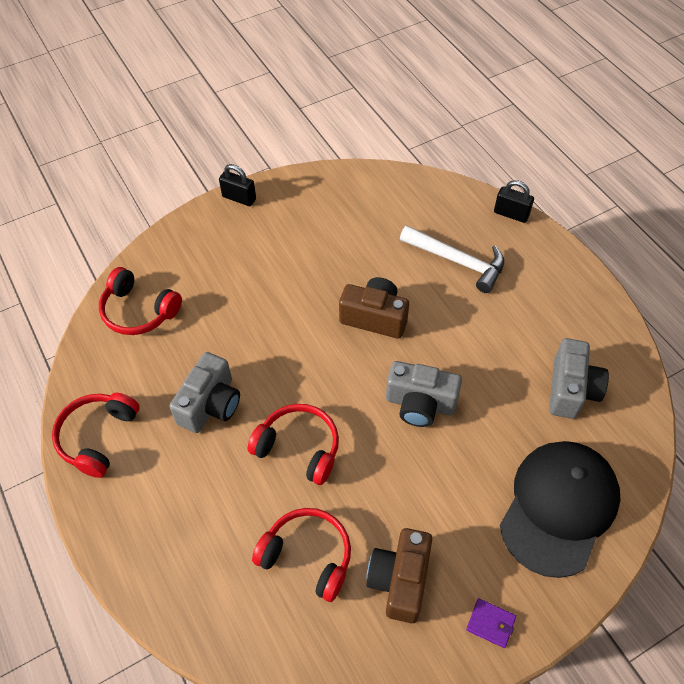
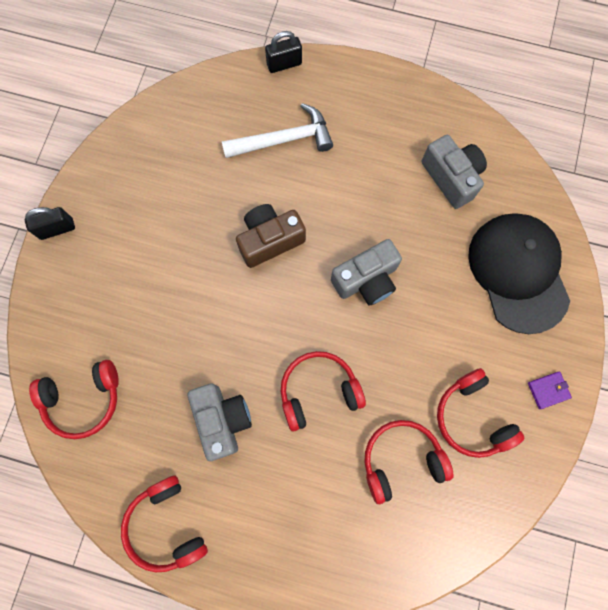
camera: 45 degrees left, 20 degrees up
brown camera [366,528,432,623] -> red headphones [437,368,524,458]

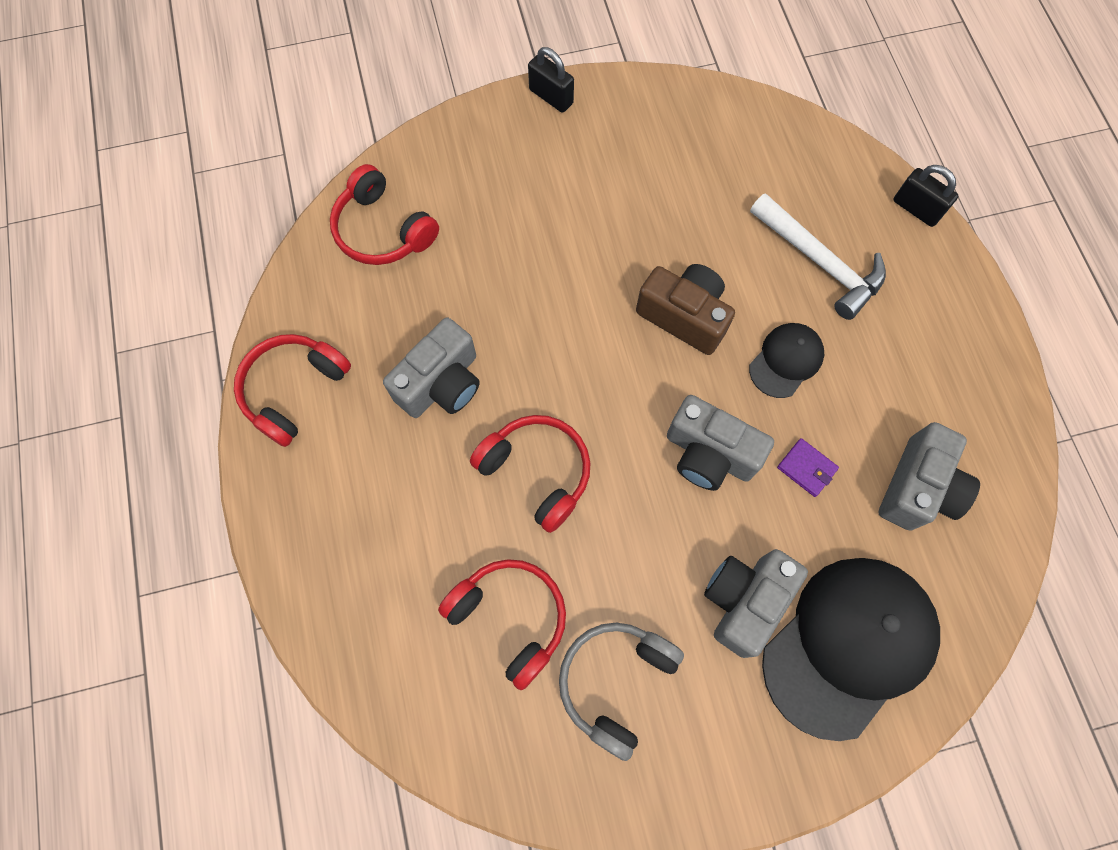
camera: 60 degrees right, 5 degrees down
red headphones [437,368,524,458] -> grey headphones [559,623,684,761]
purple wallet [528,371,572,409] -> purple wallet moved to [777,438,839,497]
none -> grey camera [704,549,808,658]
none -> black cap [749,323,824,398]

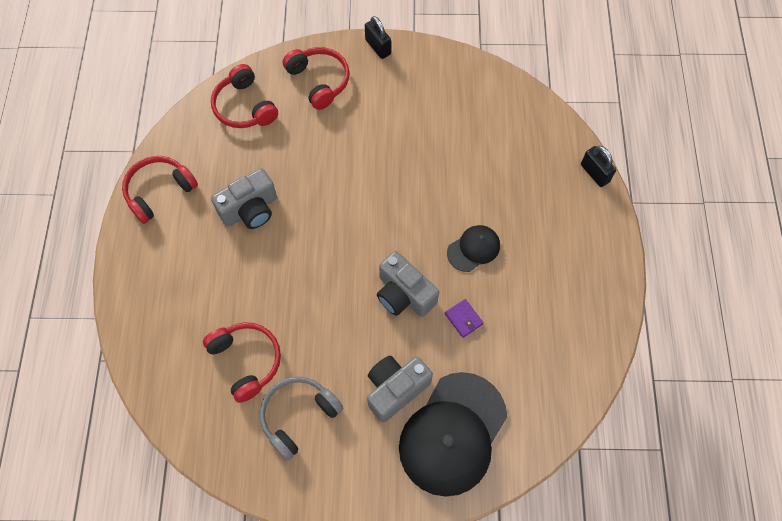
camera: 15 degrees right, 5 degrees down
red headphones [470,415,591,533] -> red headphones moved to [283,47,350,110]
brown camera [636,264,735,355] -> none
white hammer [750,193,886,320] -> none
black cap [762,558,940,741] -> black cap turned 150 degrees clockwise [399,372,507,497]
grey camera [878,422,980,531] -> none

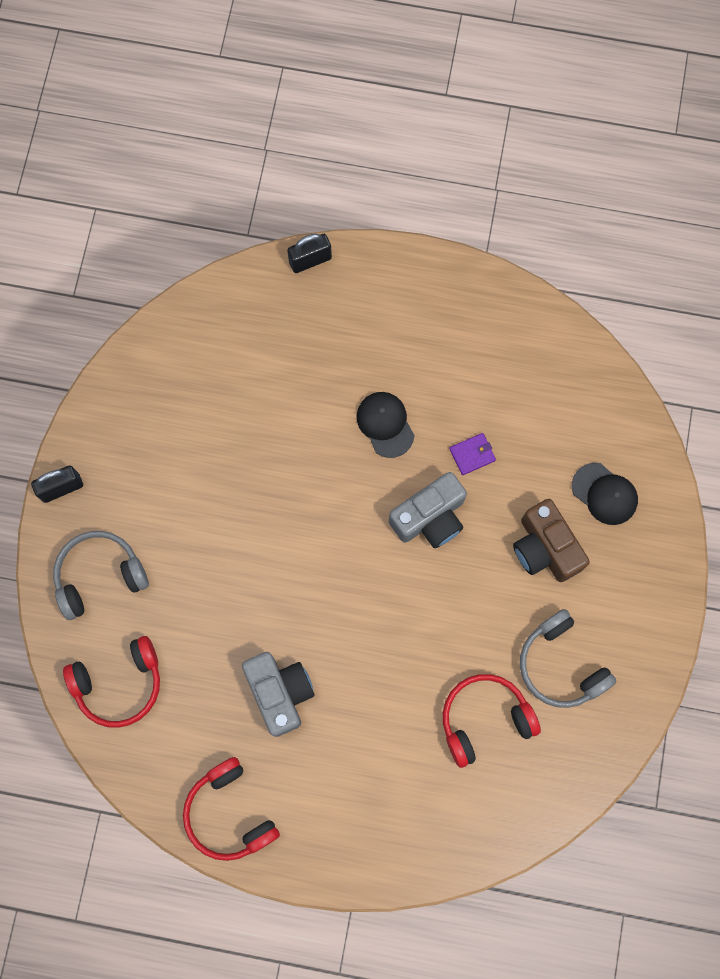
camera: 80 degrees left, 10 degrees up
red headphones [283,47,350,110] -> grey headphones [53,531,149,620]
grey camera [367,356,433,423] -> brown camera [513,499,590,582]
black cap [399,372,507,497] -> black cap [572,463,638,525], size x0.49

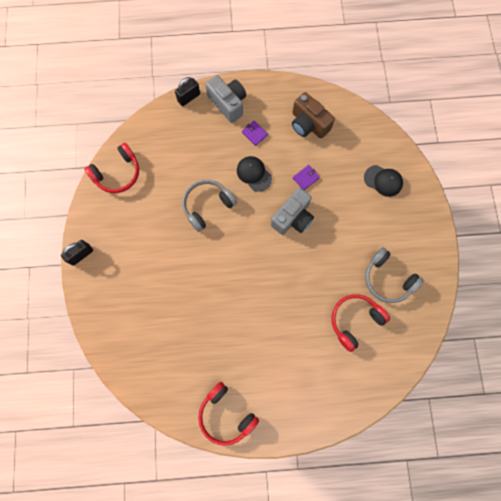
camera: 15 degrees left, 0 degrees up
grey headphones [53,531,149,620] -> grey headphones moved to [183,180,237,232]
red headphones [63,636,160,728] -> red headphones moved to [84,143,139,193]
grey camera [242,652,314,737] -> grey camera moved to [205,75,246,123]
brown camera [513,499,590,582] -> brown camera moved to [292,92,335,139]
none -> purple wallet [242,121,268,146]

